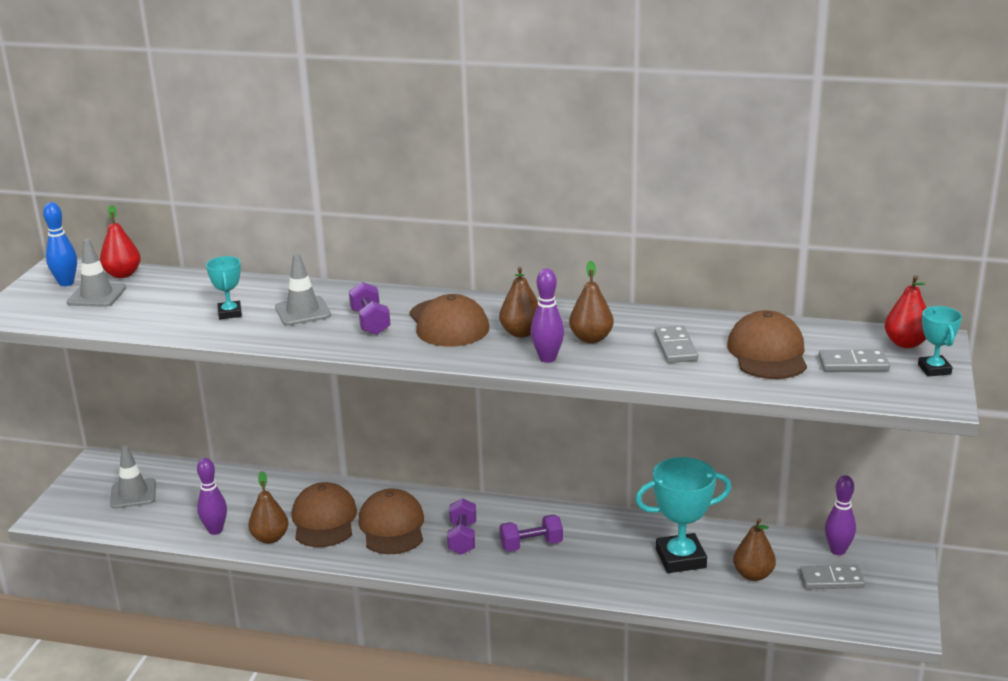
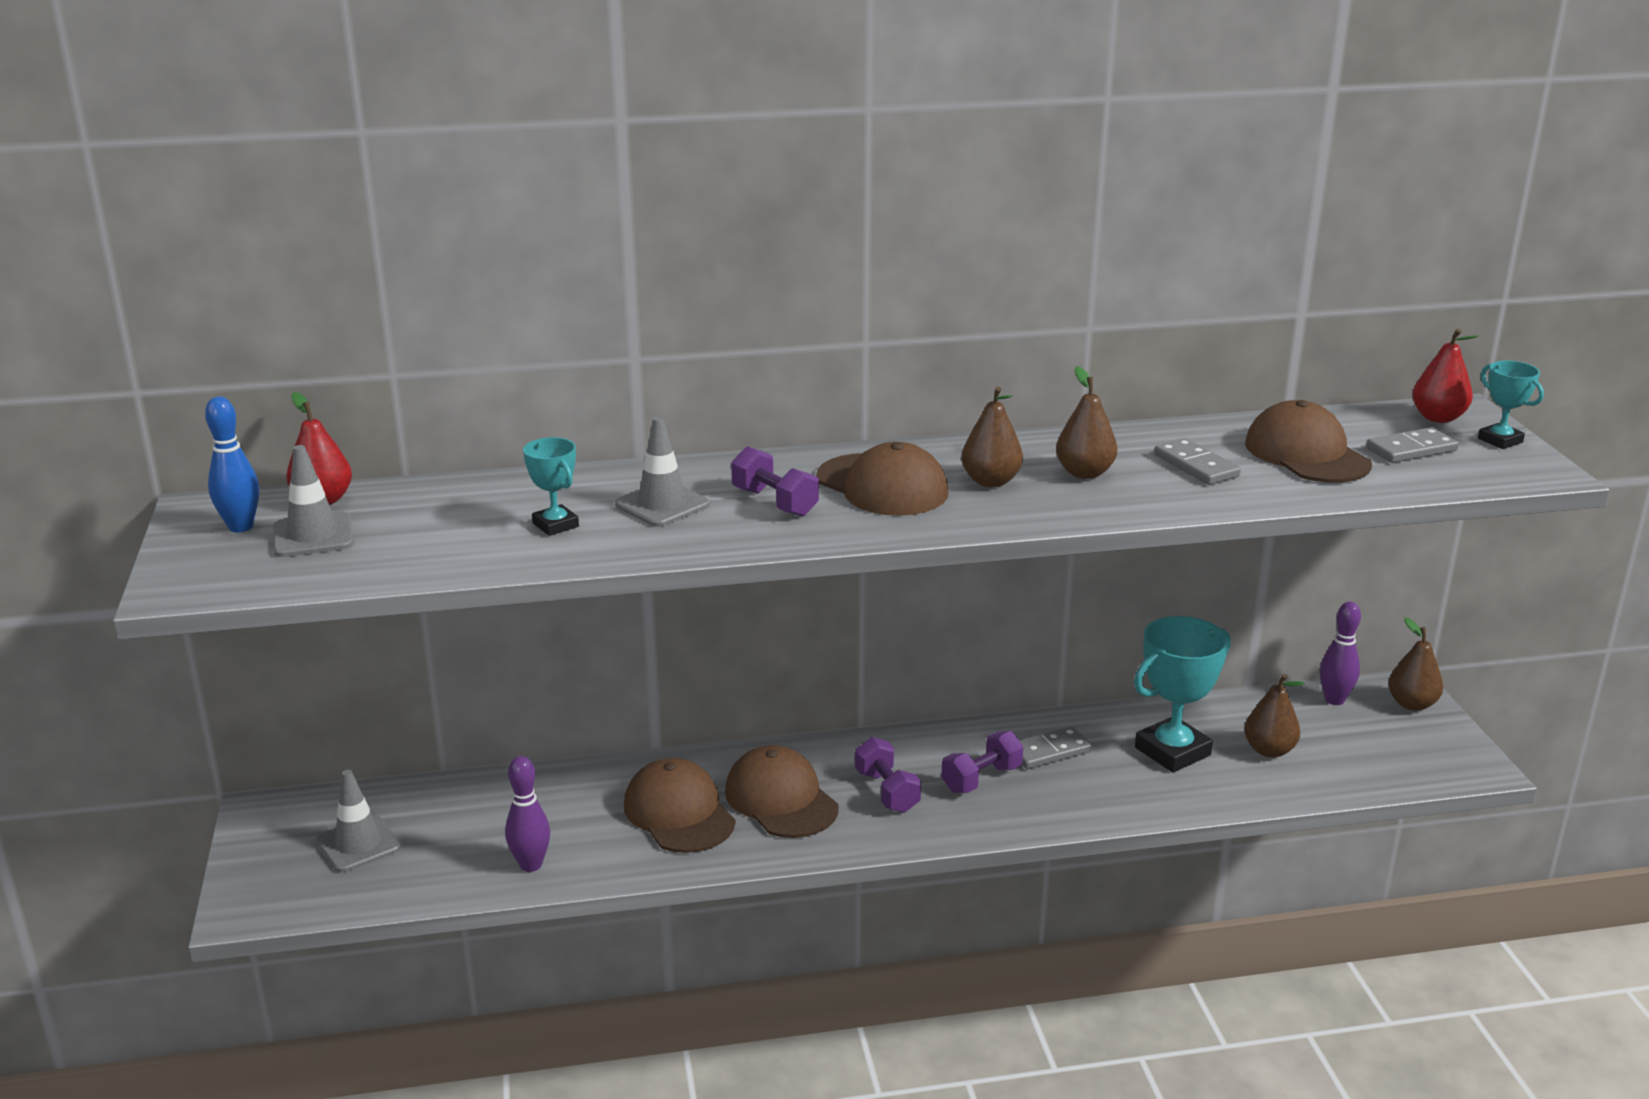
camera: 25 degrees left, 0 degrees up
brown pear [248,471,289,544] -> brown pear moved to [1388,617,1443,711]
purple bowling pin [531,268,564,363] -> none
grey domino [800,565,865,589] -> grey domino moved to [1019,726,1092,769]

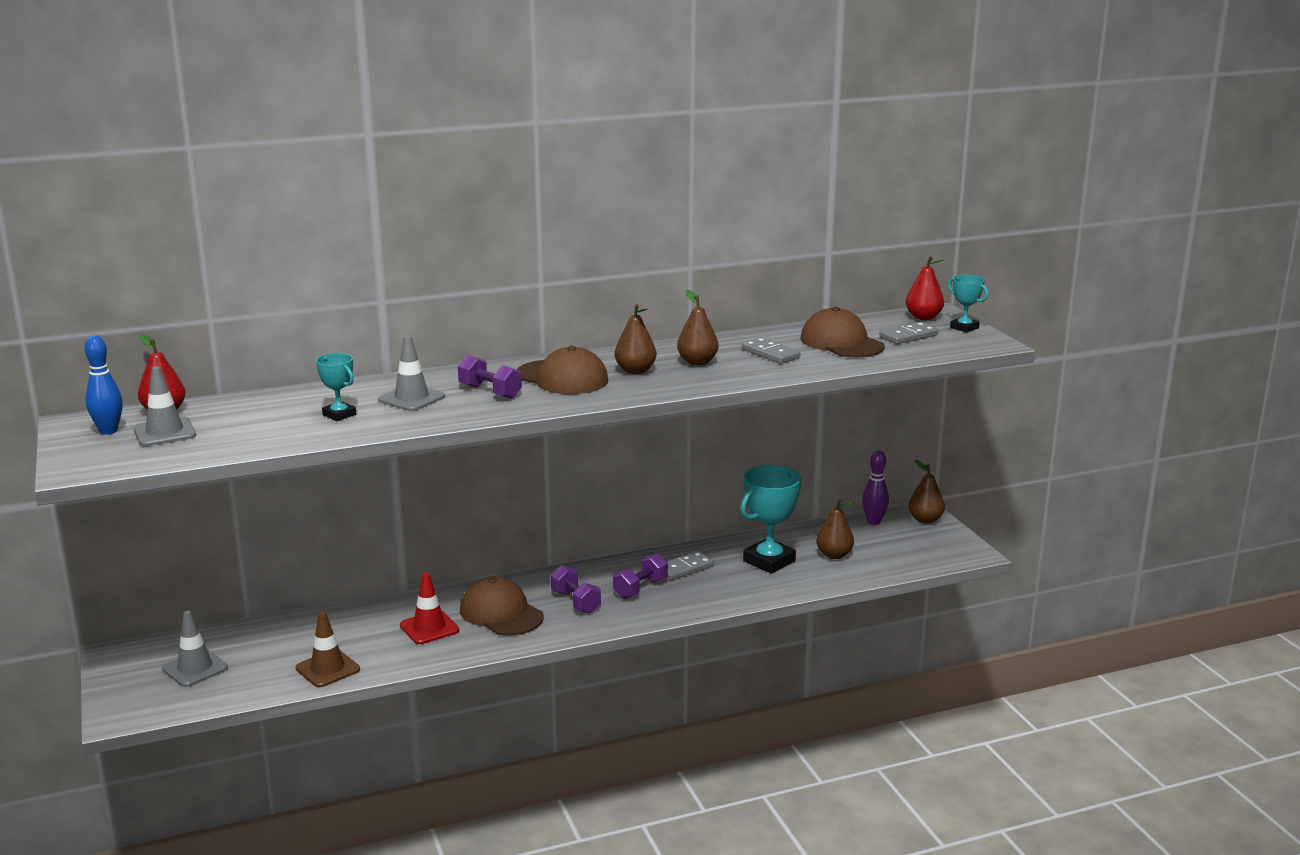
camera: 10 degrees left, 5 degrees down
purple bowling pin [505,756,550,872] -> brown traffic cone [296,611,360,687]
brown cap [624,758,736,853] -> red traffic cone [400,572,459,644]

